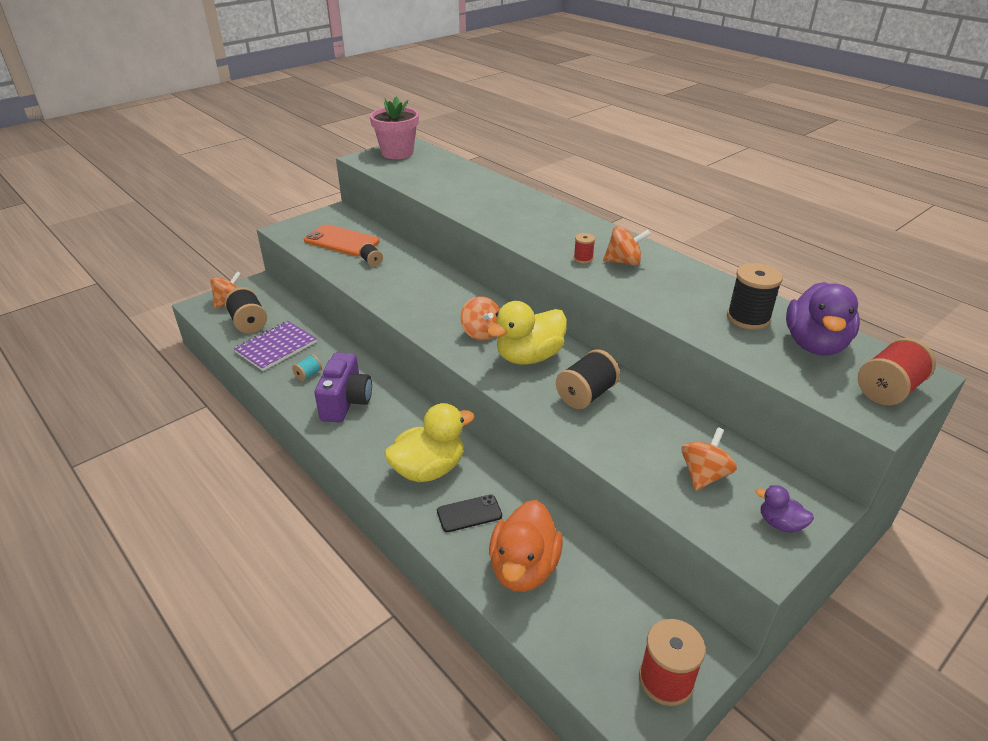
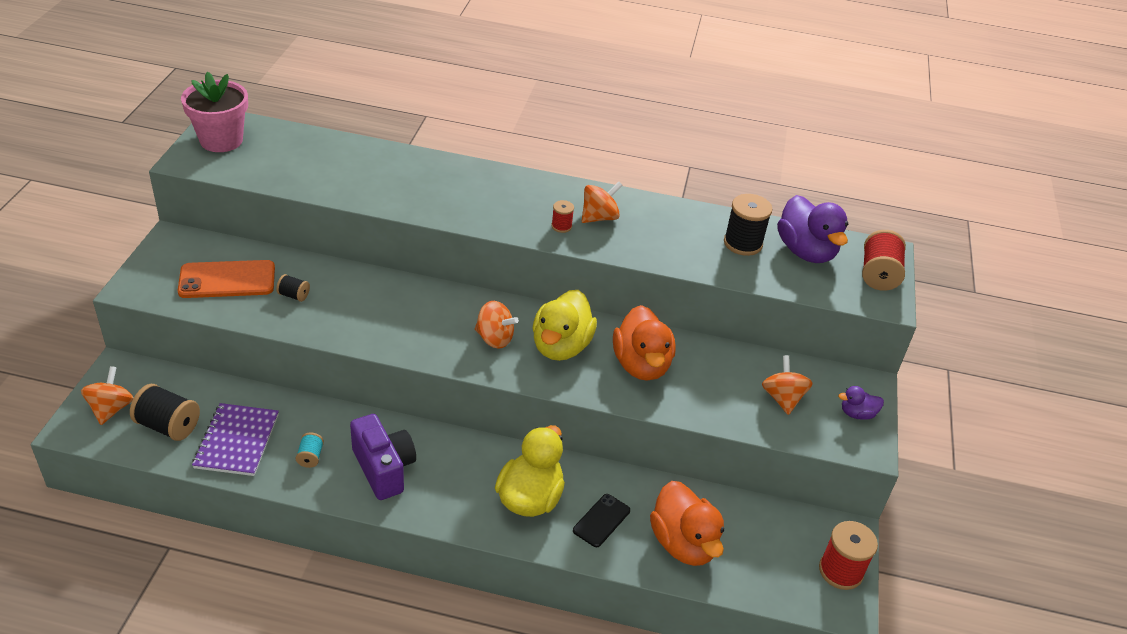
camera: 40 degrees left, 5 degrees up
black spool [556,349,620,409] -> orange duck [613,305,676,381]

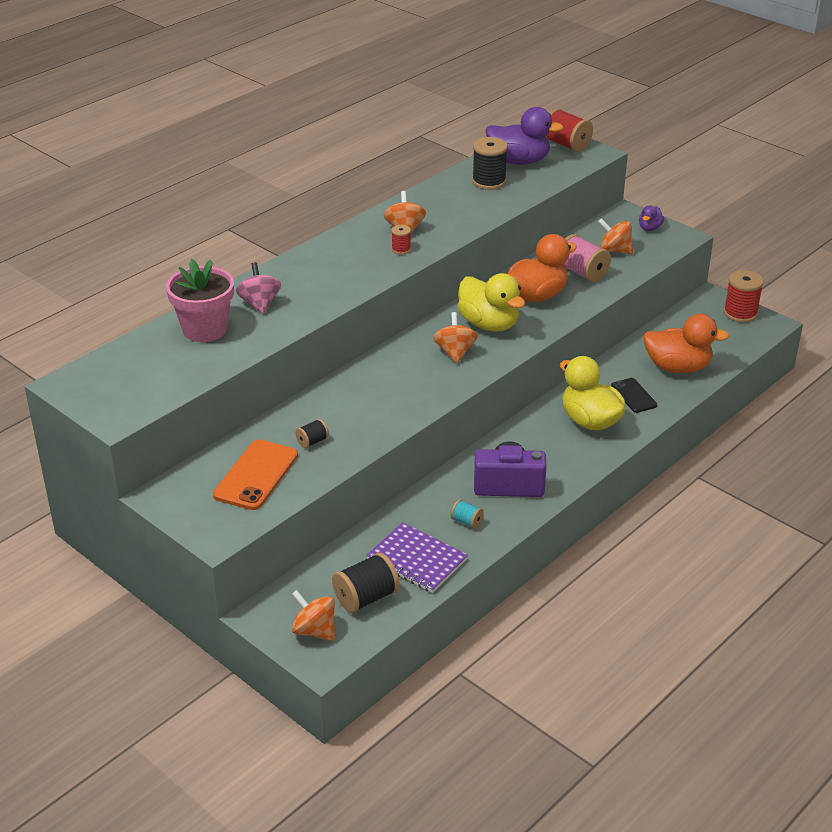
camera: 55 degrees left, 5 degrees down
pink flower pot [181,72,248,152] -> pink flower pot moved to [166,259,234,342]
orange spinning top [475,301,519,349] -> orange spinning top turned 60 degrees counterclockwise [433,312,478,363]
orange duck [613,305,676,381] -> orange duck turned 60 degrees counterclockwise [507,234,577,302]
none -> pink spinning top [236,262,281,314]
none -> pink spool [563,234,611,282]

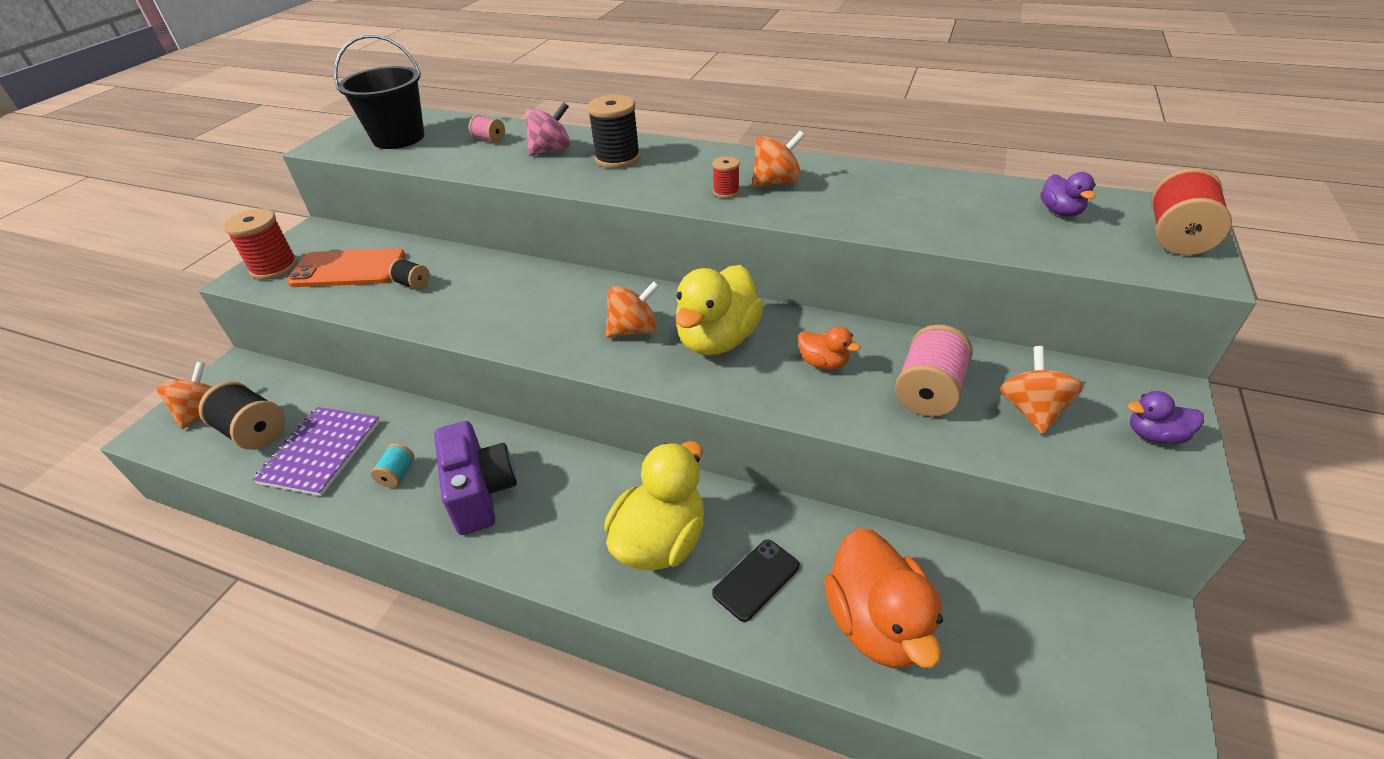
camera: 70 degrees right, 5 degrees up
pink flower pot [166,259,234,342] -> pink spool [469,115,505,143]
black spool [472,137,508,190] -> black spool moved to [587,95,640,168]
purple duck [485,107,564,165] -> purple duck [1041,172,1096,216], size x0.49
orange duck [507,234,577,302] -> orange duck [798,326,861,370], size x0.49
red spool [724,270,764,323] -> red spool moved to [224,208,298,280]
none -> black bucket [334,34,424,149]

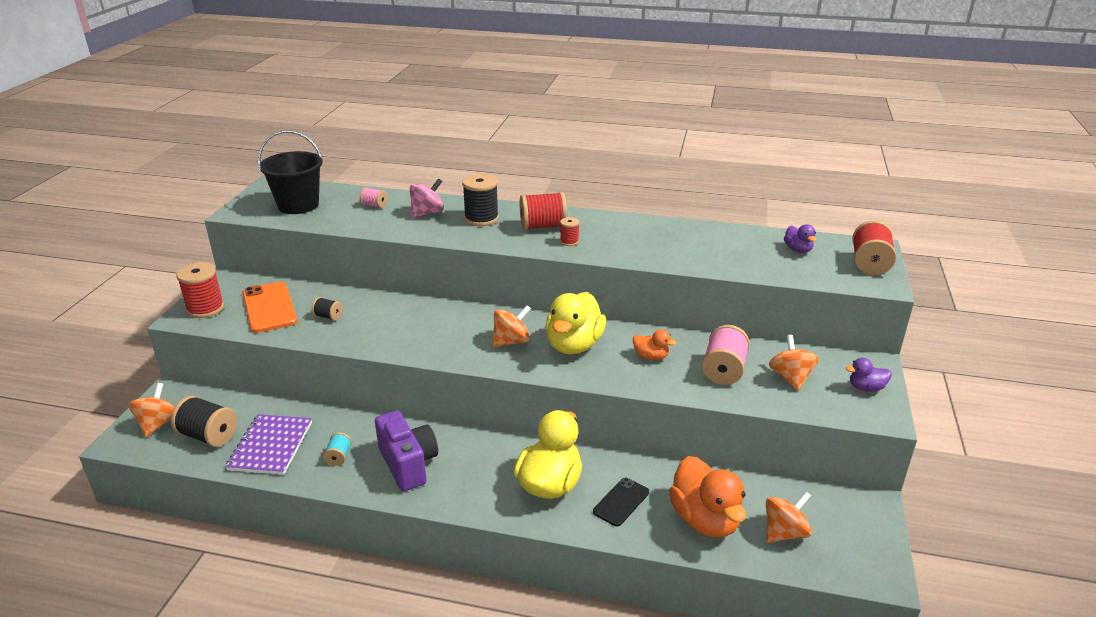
camera: 10 degrees left, 10 degrees down
orange phone [287,248,406,287] -> orange phone turned 75 degrees clockwise [242,281,297,333]
orange spinning top [752,131,805,188] -> orange spinning top moved to [766,491,812,543]
none -> red spool [520,192,567,230]

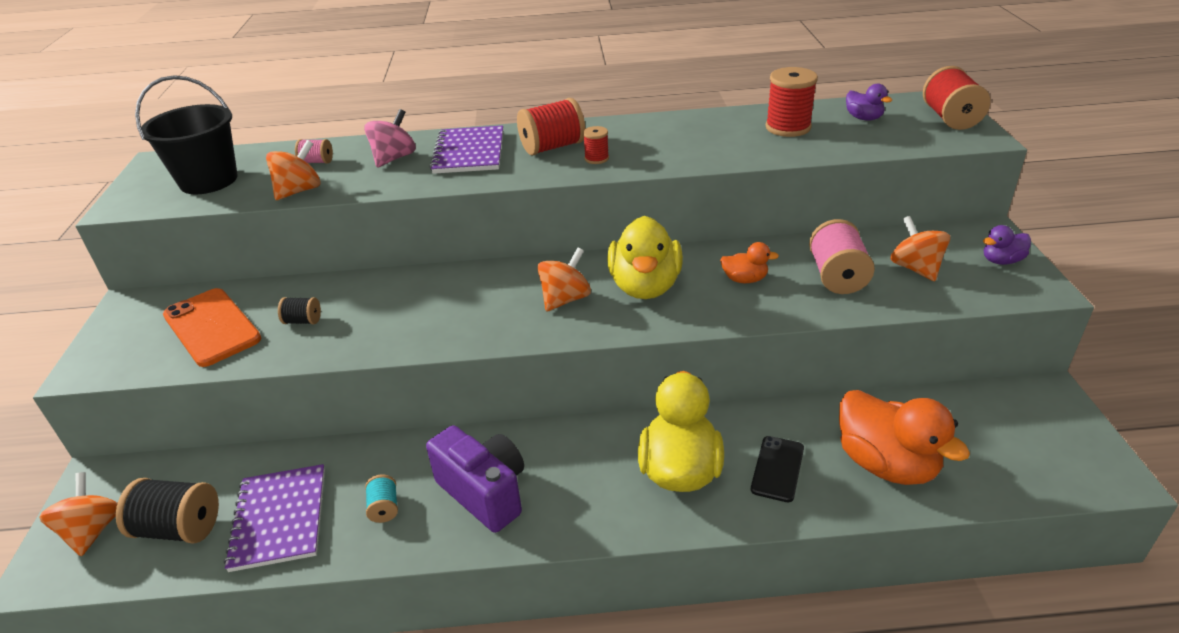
camera: 15 degrees left, 5 degrees up
red spool [176,262,224,318] -> red spool moved to [766,67,818,137]
black spool [462,174,499,226] -> purple notebook [430,126,503,174]
orange spinning top [766,491,812,543] -> orange spinning top moved to [266,140,320,200]

